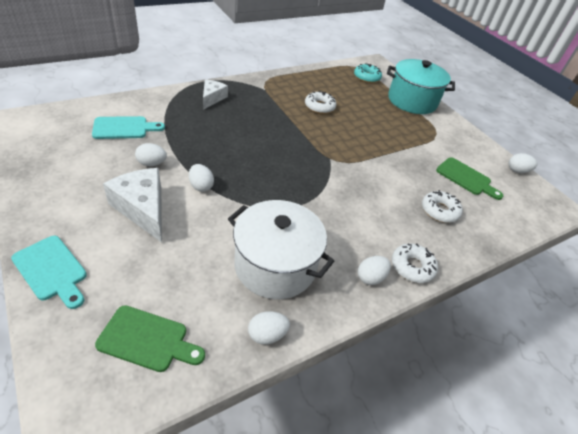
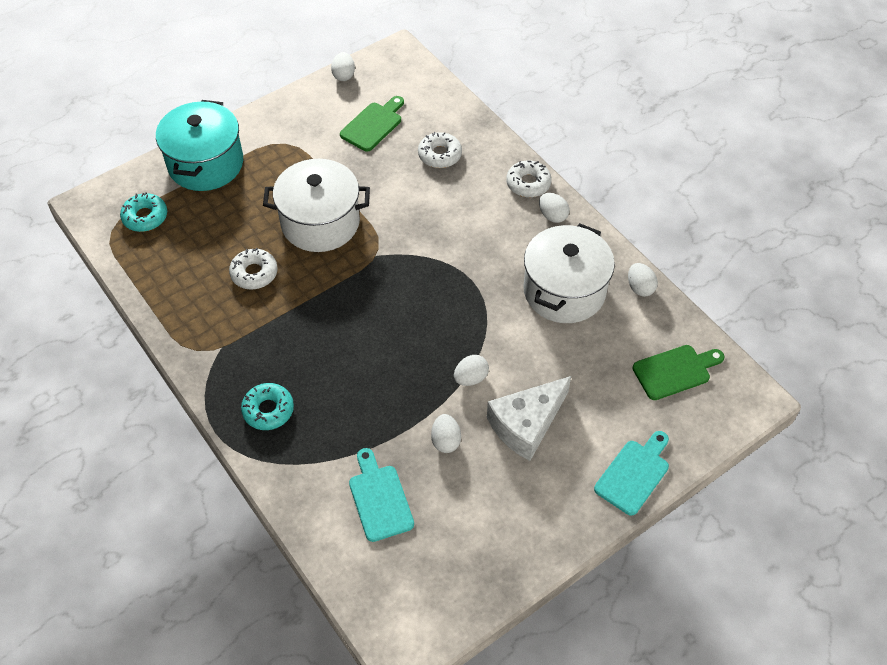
camera: 90 degrees left, 10 degrees up
green cutting board [95,305,205,372] -> green cutting board turned 60 degrees clockwise [632,345,725,400]
white cheese [203,79,228,110] -> turquoise donut [241,383,294,430]
none -> white pot [263,159,370,252]

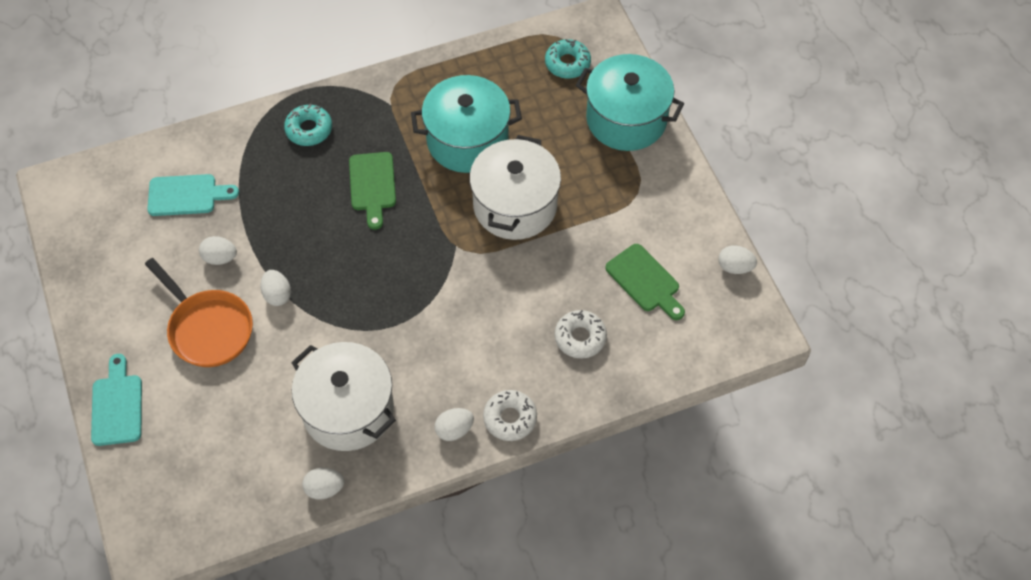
camera: 105 degrees right, 5 degrees up
white donut [229,248,278,290] -> turquoise pot [411,75,522,173]
white cheese [487,376,571,461] -> orange pan [145,258,253,367]
turquoise cutting board [594,431,669,515] -> turquoise cutting board turned 150 degrees counterclockwise [91,354,142,446]
green cutting board [632,345,725,400] -> green cutting board moved to [349,152,396,230]

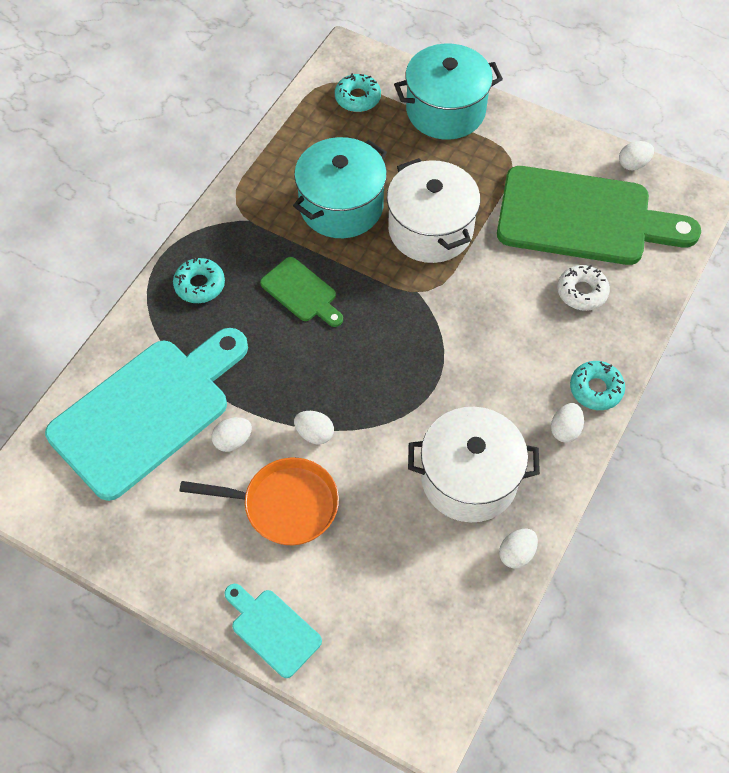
camera: 40 degrees left, 0 degrees up
turquoise cutting board [147,174,239,216] -> turquoise cutting board [45,328,248,501], size x2.18
white donut [483,390,537,441] -> turquoise donut [570,361,625,410]
green cutting board [605,244,685,320] -> green cutting board [497,166,701,265], size x2.18

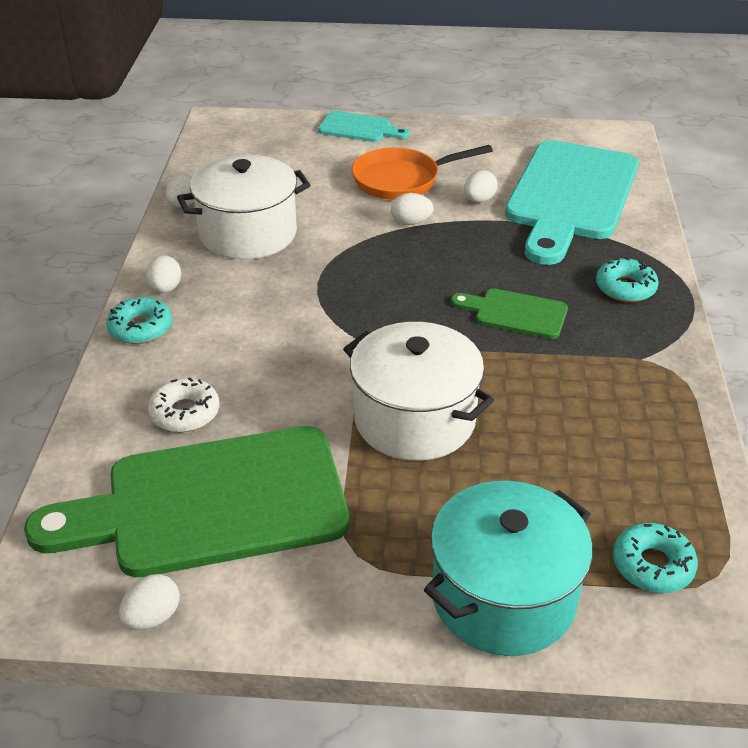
camera: 155 degrees right, 20 degrees down
turquoise pot [293,137,387,238] -> none

